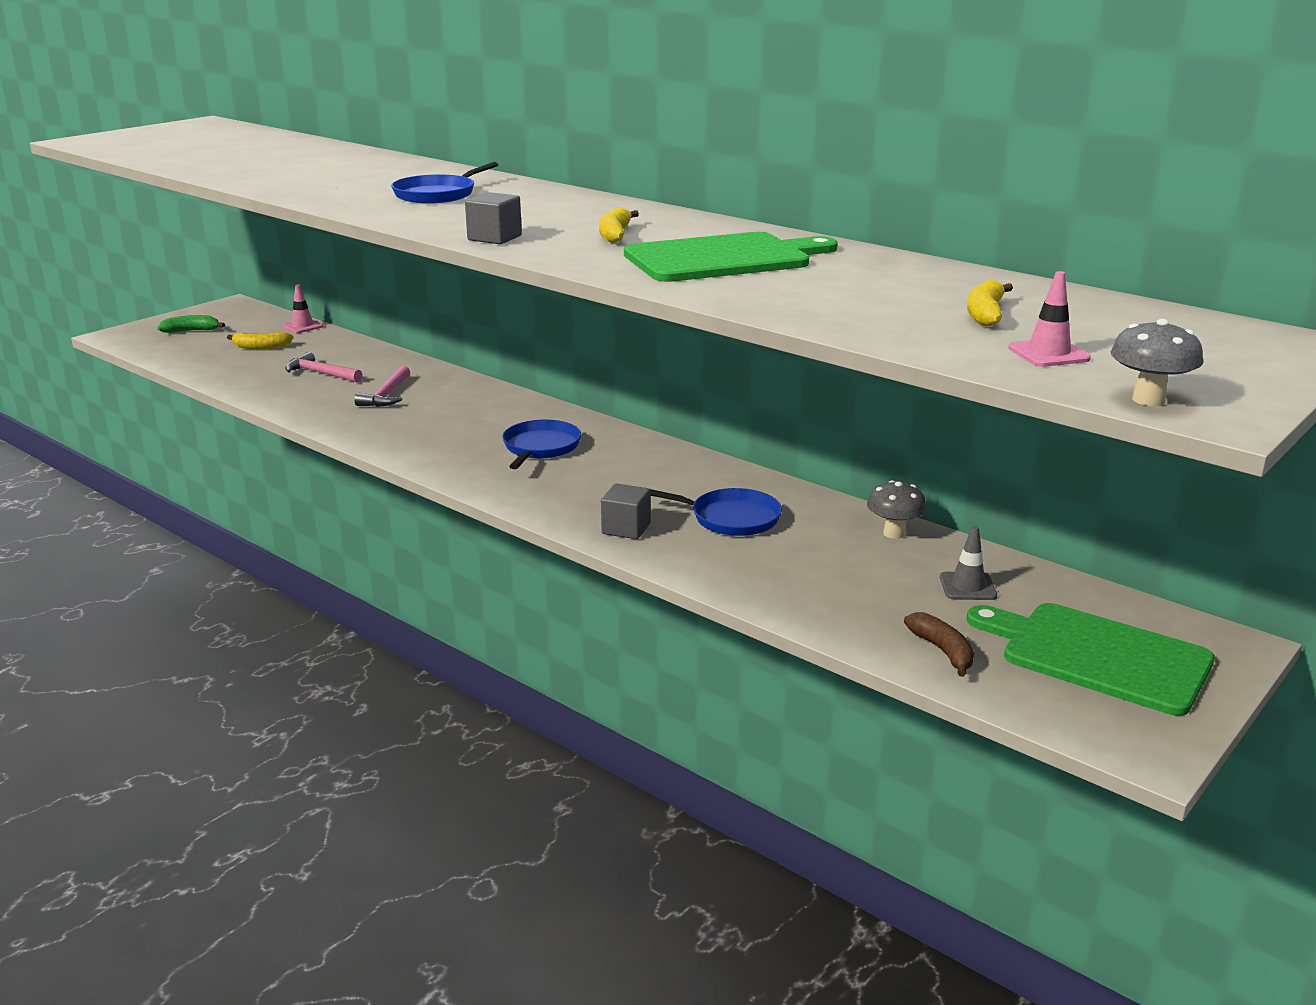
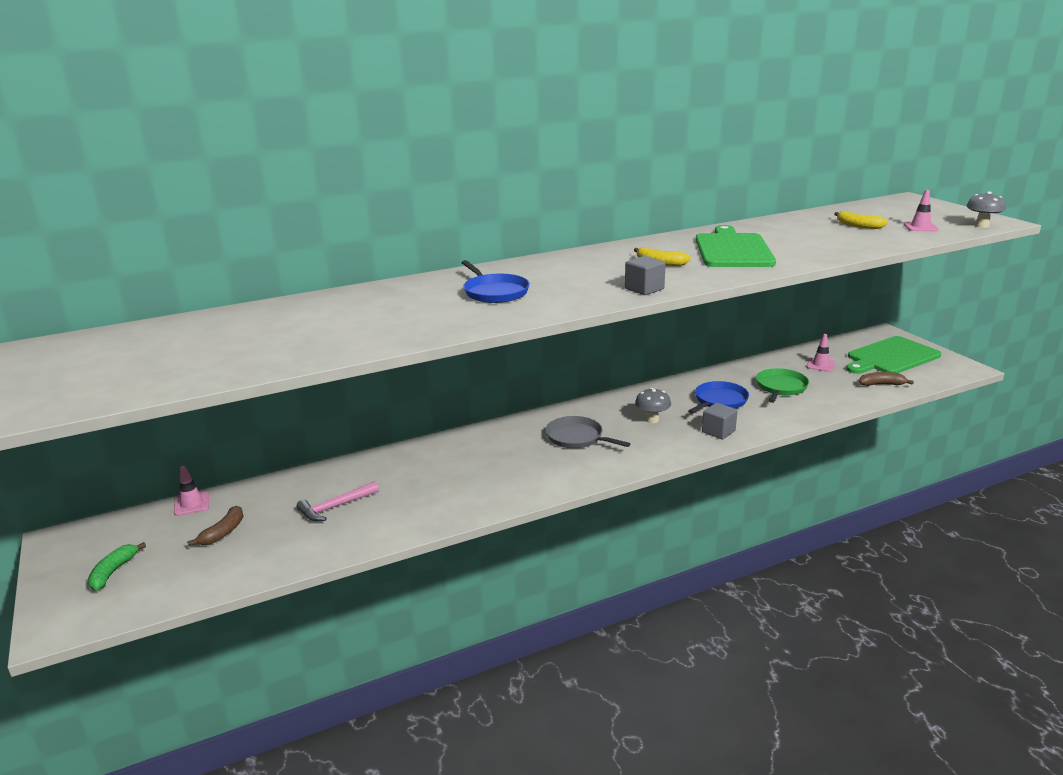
camera: 65 degrees left, 0 degrees up
yellow banana [227,332,294,349] -> brown banana [187,505,243,546]
pink hammer [355,366,410,407] -> none
blue pan [502,420,581,469] -> grey pan [546,416,631,448]
grey mushroom [867,480,927,539] -> grey mushroom moved to [635,388,671,423]
grey traffic cone [940,526,997,600] -> pink traffic cone [807,334,835,372]
none -> green pan [756,368,809,403]

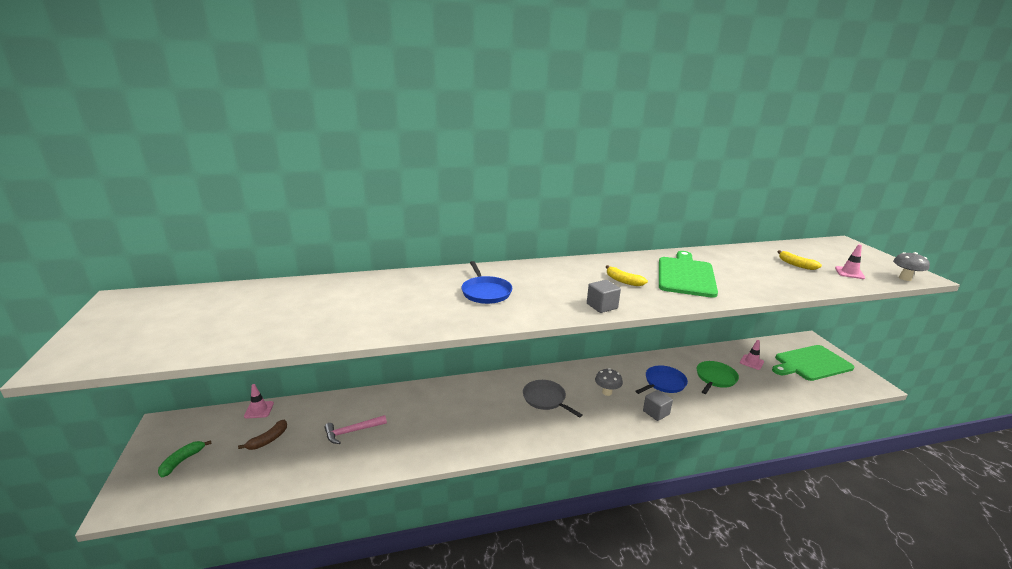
camera: 10 degrees right, 0 degrees up
brown banana [859,372,914,386] -> none

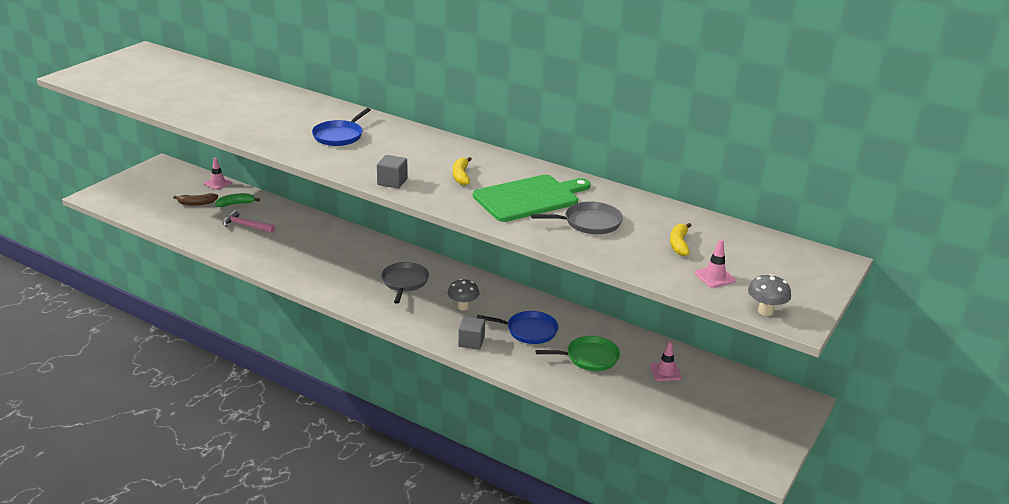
camera: 45 degrees right, 5 degrees up
green banana [158,440,211,477] -> green banana moved to [215,193,260,207]
green cutting board [772,345,854,381] -> none
none -> grey pan [531,202,623,234]

